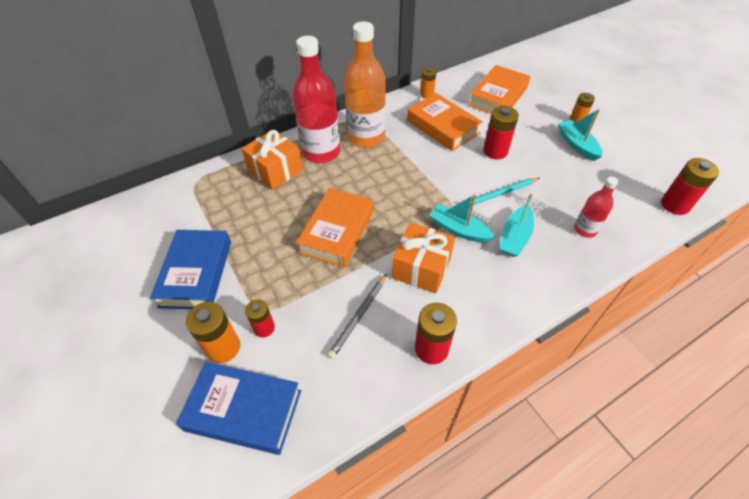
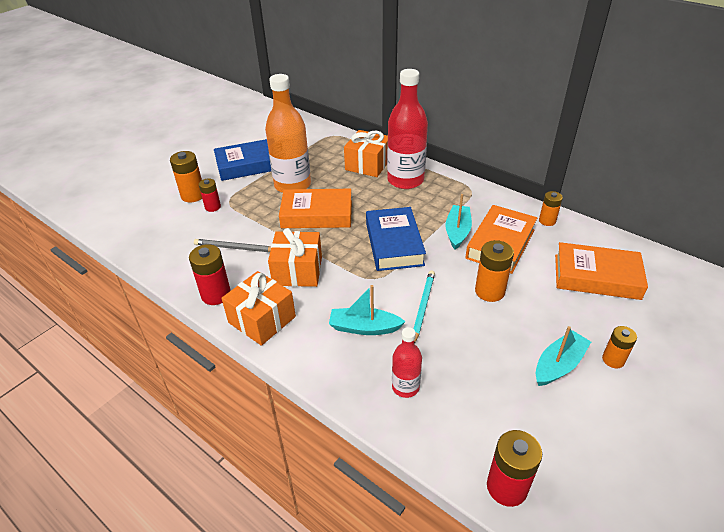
camera: 70 degrees right, 10 degrees down
blue book [176,362,301,455] -> blue book moved to [366,207,426,271]
orange bottle [344,21,386,148] -> orange bottle moved to [265,74,311,193]
turquoise boat [430,194,495,243] -> turquoise boat moved to [446,194,472,250]
turquoise pencil [470,178,539,206] -> turquoise pencil turned 60 degrees clockwise [414,270,435,344]
red battery [483,106,519,159] -> orange battery [475,240,514,302]
none -> orange gift [221,271,296,346]

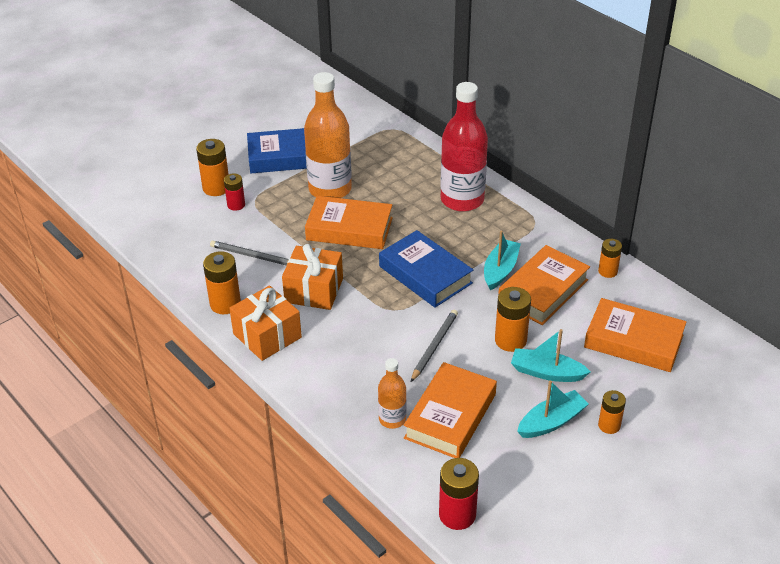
camera: 10 degrees right, 0 degrees up
red battery [189,244,231,305] -> orange battery [203,251,241,314]
turquoise boat [329,285,405,335] -> turquoise boat moved to [511,329,591,382]
orange gift [344,130,388,177] -> none
blue book [366,207,426,271] -> blue book turned 45 degrees counterclockwise [379,230,473,308]
red bottle [392,327,422,398] -> orange bottle [378,358,406,429]
turquoise pencil [414,270,435,344] -> grey pencil [411,310,458,382]
none -> orange book [404,362,497,458]

